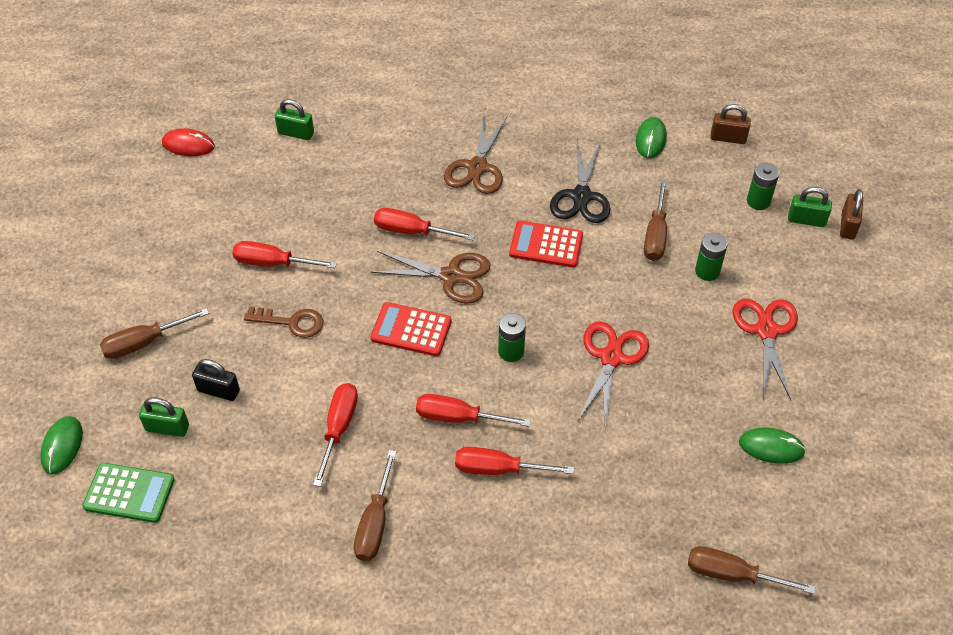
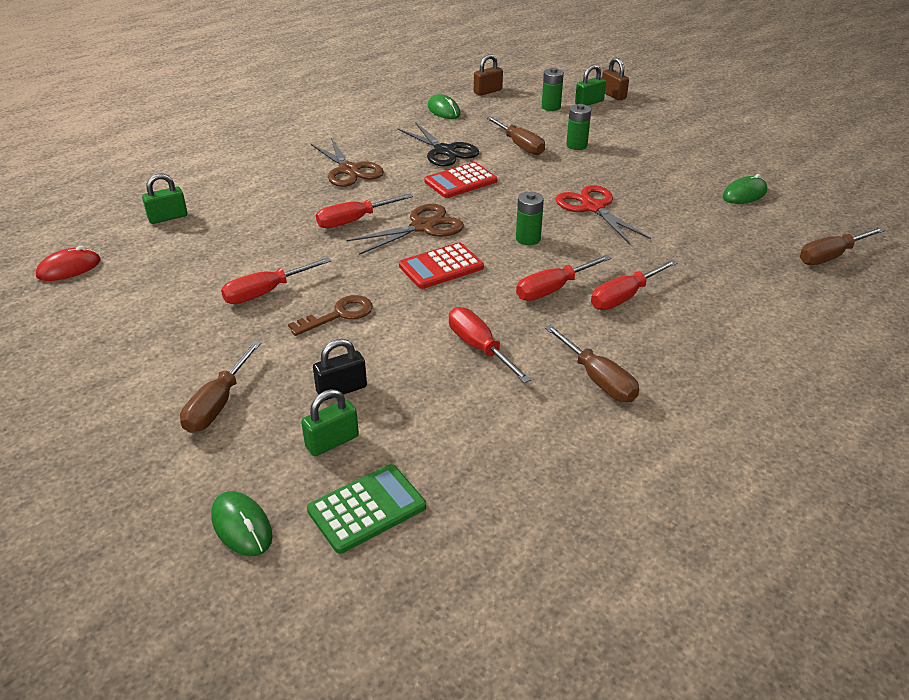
camera: 45 degrees left, 15 degrees down
red scissors [732,299,798,400] -> none

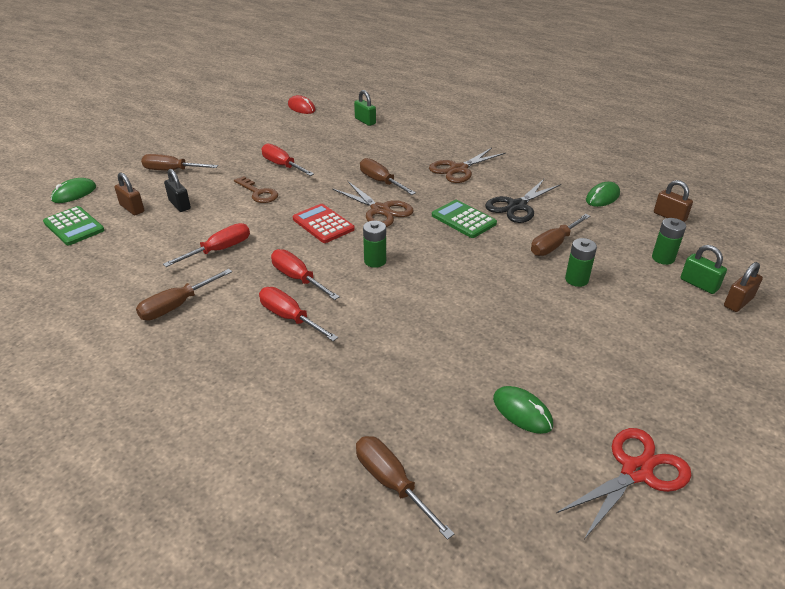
camera: 80 degrees right, 0 degrees up
green padlock [301,389,359,456] -> brown padlock [114,172,144,215]
red screwdriver [316,194,413,228] -> brown screwdriver [360,158,416,195]
red calculator [424,162,497,198] -> green calculator [432,200,497,238]
red scissors [555,185,651,244] -> red scissors moved to [556,428,692,539]

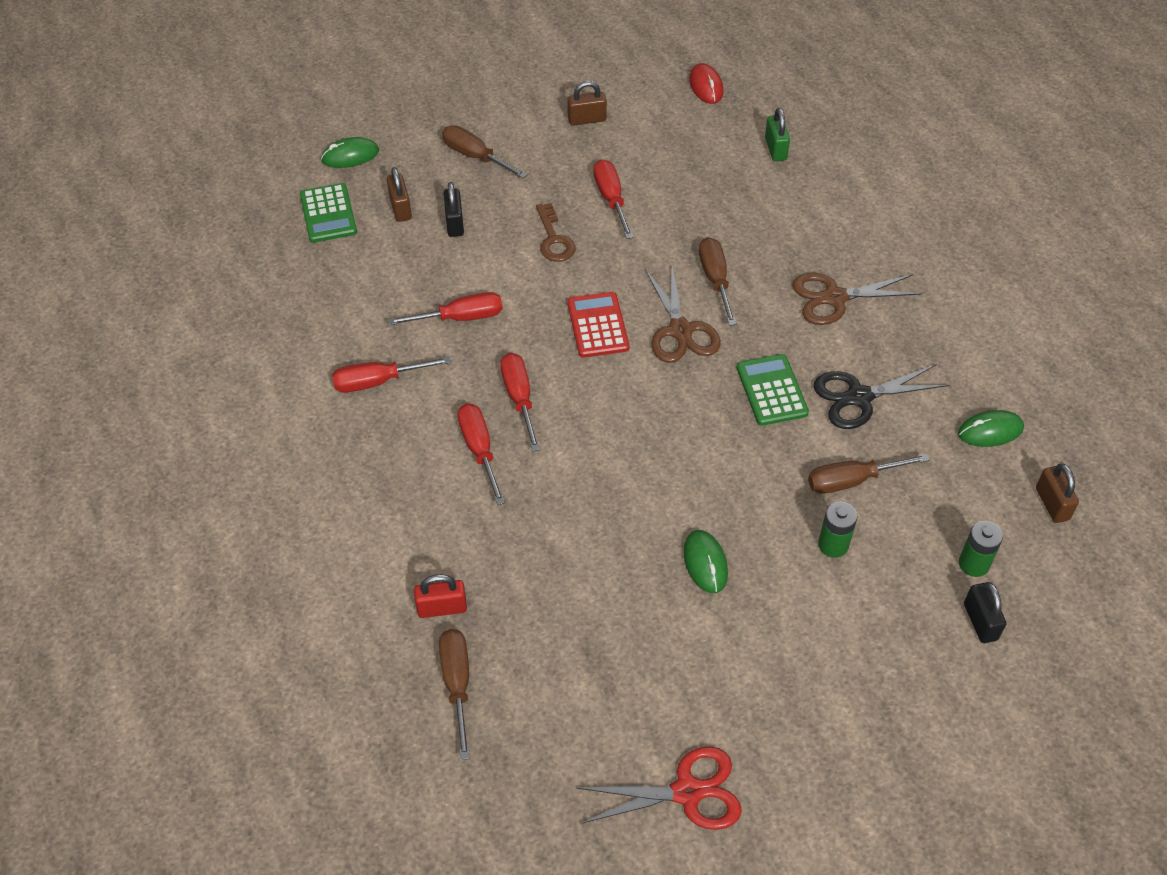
camera: 30 degrees right, 15 degrees up
brown screwdriver [136,269,232,320] -> red screwdriver [332,356,451,392]
green battery [363,221,386,268] -> none
green mouse [493,386,553,434] -> green mouse moved to [683,530,728,593]
green padlock [680,245,727,294] -> black padlock [964,582,1006,643]
brown padlock [724,262,763,312] -> brown padlock moved to [567,81,607,126]
none -> red padlock [414,574,467,618]

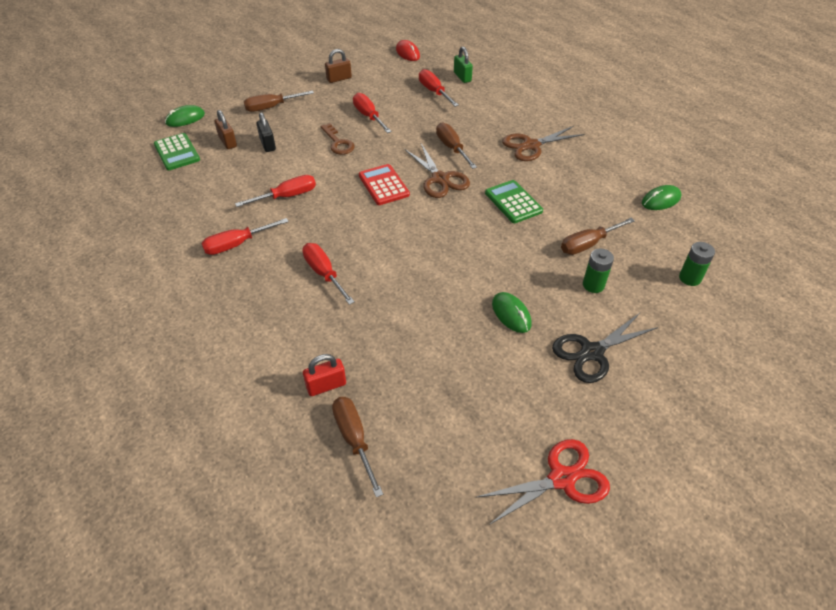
camera: 15 degrees left, 5 degrees down
brown screwdriver [442,125,528,178] -> brown screwdriver turned 45 degrees counterclockwise [244,91,314,112]
red screwdriver [500,353,540,451] -> red screwdriver moved to [419,69,459,107]
black scissors [813,364,950,429] -> black scissors moved to [552,313,658,383]
black padlock [964,582,1006,643] -> none
brown padlock [1036,463,1079,523] -> none

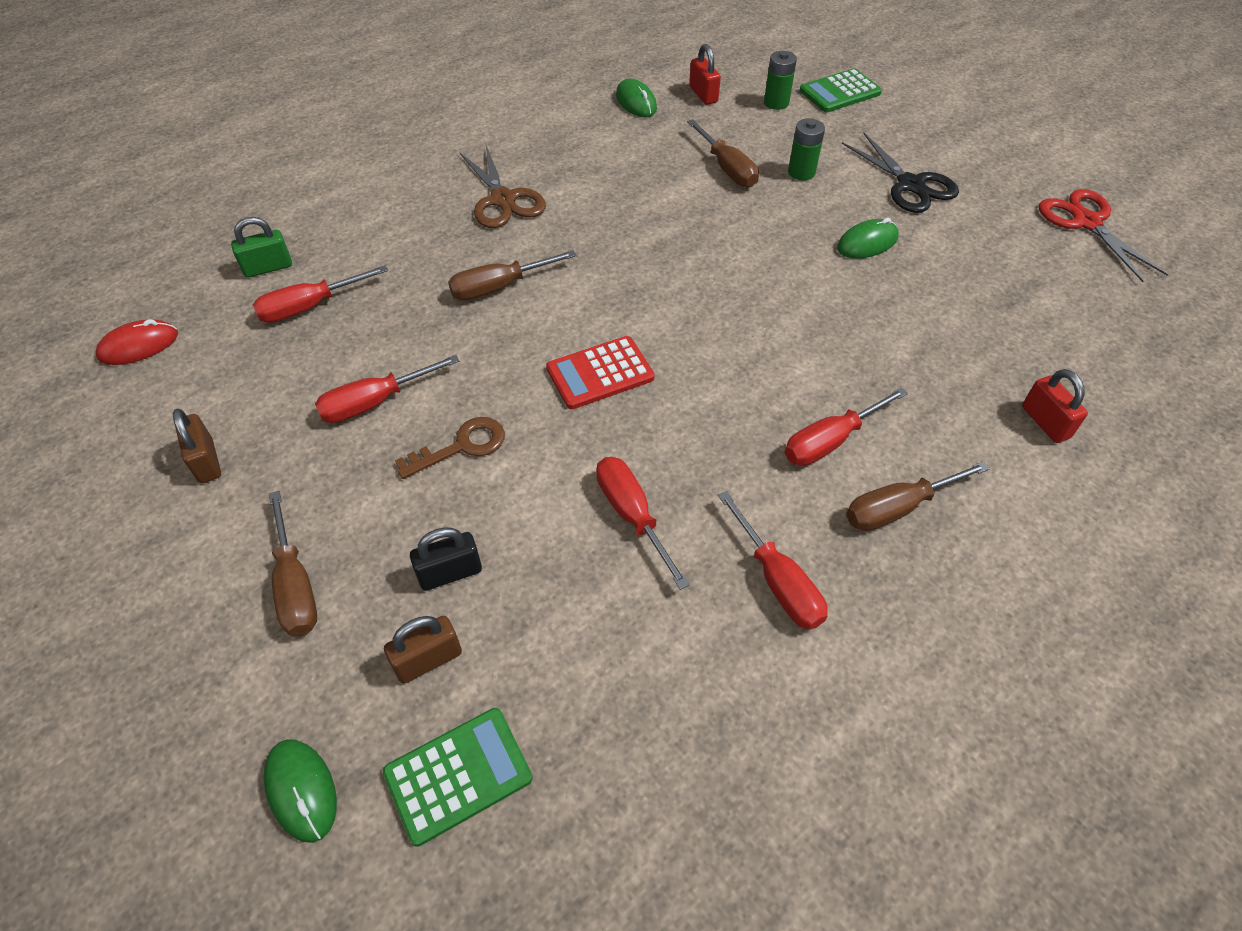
camera: 90 degrees left, 5 degrees up
brown screwdriver [332,397,383,497] -> brown screwdriver moved to [846,461,990,531]
brown scissors [404,144,470,198] -> none
green calculator [485,180,543,223] -> green calculator moved to [800,68,882,112]
none -> red padlock [689,44,721,105]

